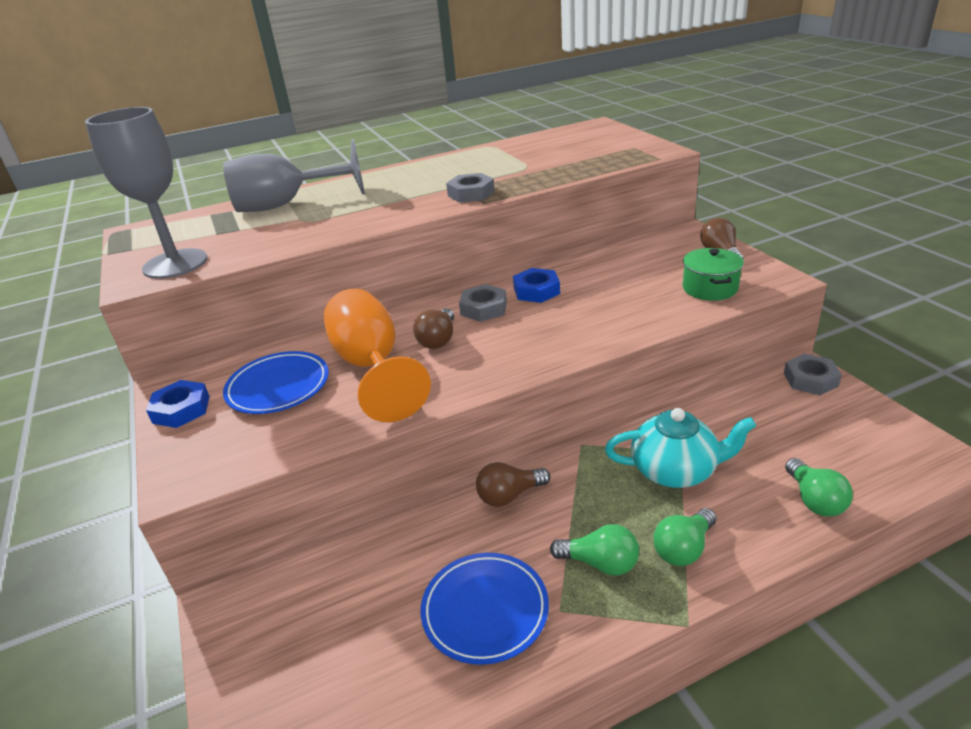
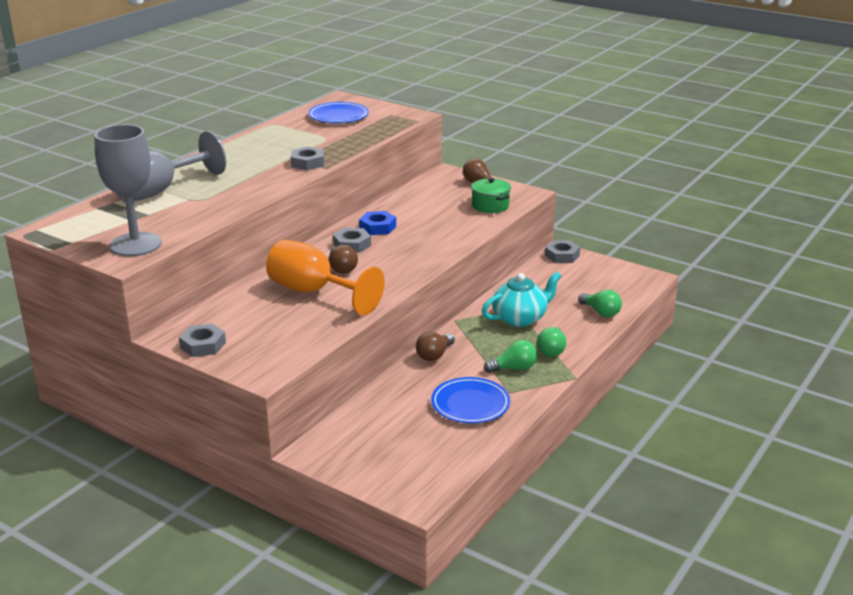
camera: 35 degrees left, 5 degrees down
blue nut [146,380,210,428] -> grey nut [179,323,226,357]
blue plate [223,351,329,414] -> blue plate moved to [308,102,369,123]

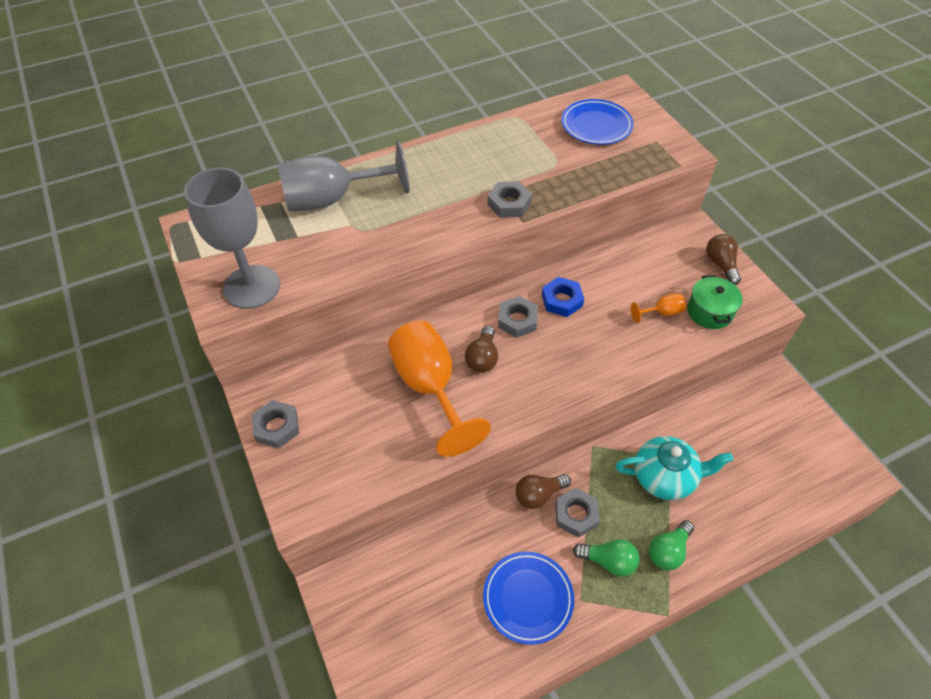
camera: 30 degrees right, 25 degrees up
grey nut [545,240,580,263] -> grey nut moved to [555,488,600,538]
green light bulb [578,290,622,317] -> none
none -> orange goblet [631,293,686,323]

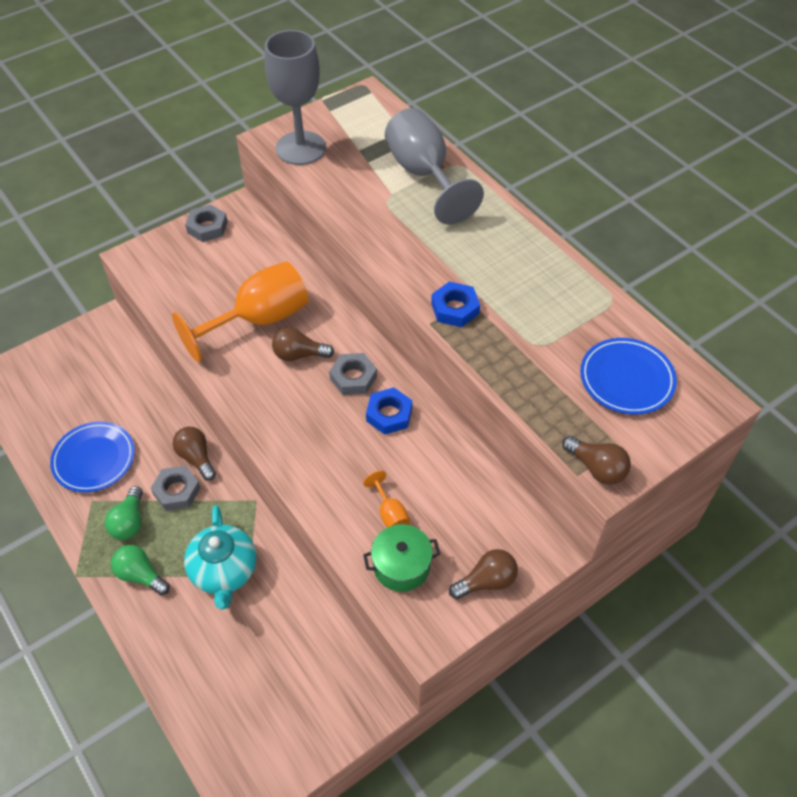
camera: 80 degrees right, 0 degrees up
grey nut [488,181,532,218] -> blue nut [431,281,480,327]
none -> brown light bulb [562,436,631,485]

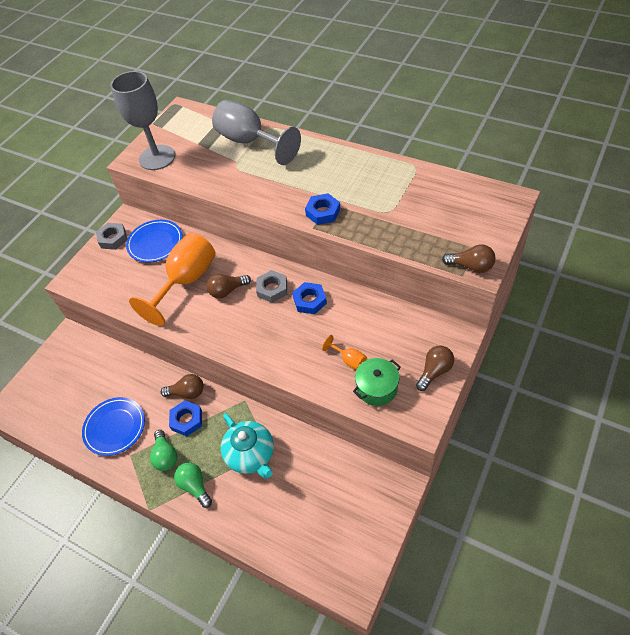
camera: 20 degrees left, 0 degrees up
green light bulb [111,545,170,595] -> green light bulb turned 45 degrees clockwise [174,462,212,508]
grey nut [151,466,200,511] -> blue nut [169,400,202,436]
brown light bulb [173,427,216,481] -> brown light bulb turned 150 degrees clockwise [161,374,204,399]
blue plate [580,338,677,415] -> blue plate moved to [126,220,183,263]

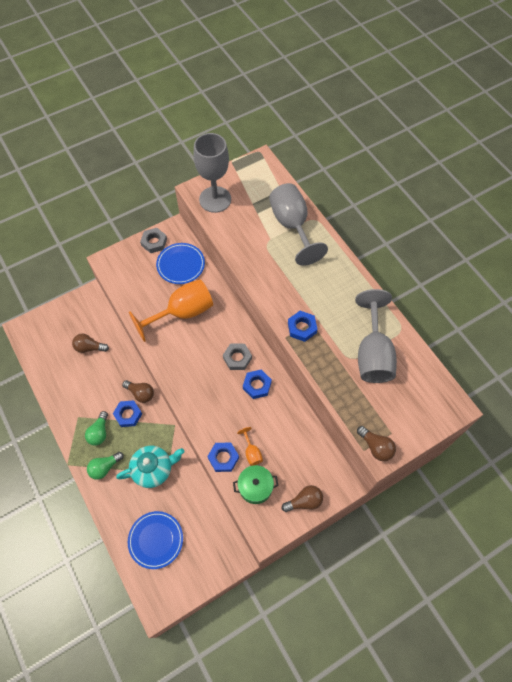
camera: 25 degrees right, 10 degrees up
blue plate [82,397,145,456] -> blue plate moved to [128,511,183,569]
green light bulb [174,462,212,508] -> green light bulb turned 120 degrees counterclockwise [87,452,124,480]
brown light bulb [207,274,251,298] -> brown light bulb moved to [72,334,109,353]
turquoise teapot [221,413,274,478] -> turquoise teapot turned 105 degrees counterclockwise [116,446,184,488]
none -> blue nut [207,443,239,472]
none -> grey goblet [355,289,397,383]

